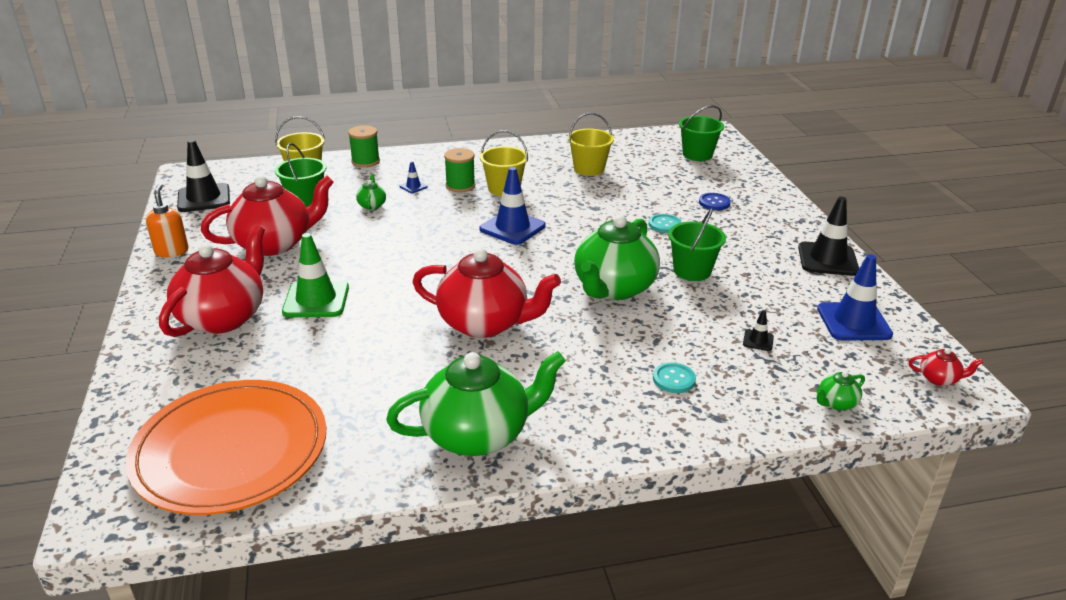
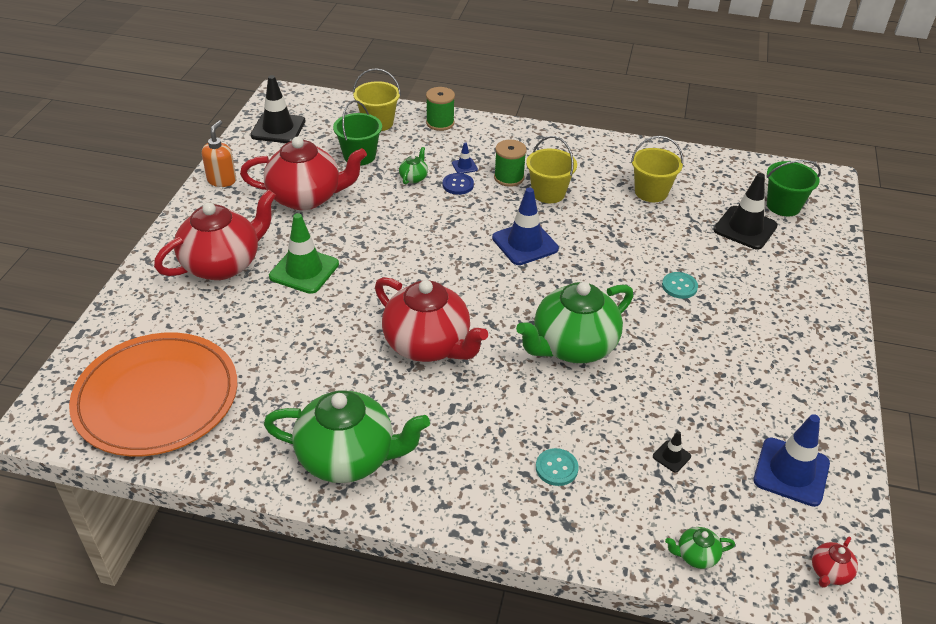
camera: 25 degrees right, 10 degrees up
green bucket [668,209,726,281] -> none
blue button [699,193,731,210] -> blue button moved to [443,173,474,195]
black traffic cone [798,197,859,276] -> black traffic cone moved to [714,173,778,250]
red teapot [909,348,983,386] -> red teapot turned 90 degrees clockwise [812,537,858,587]

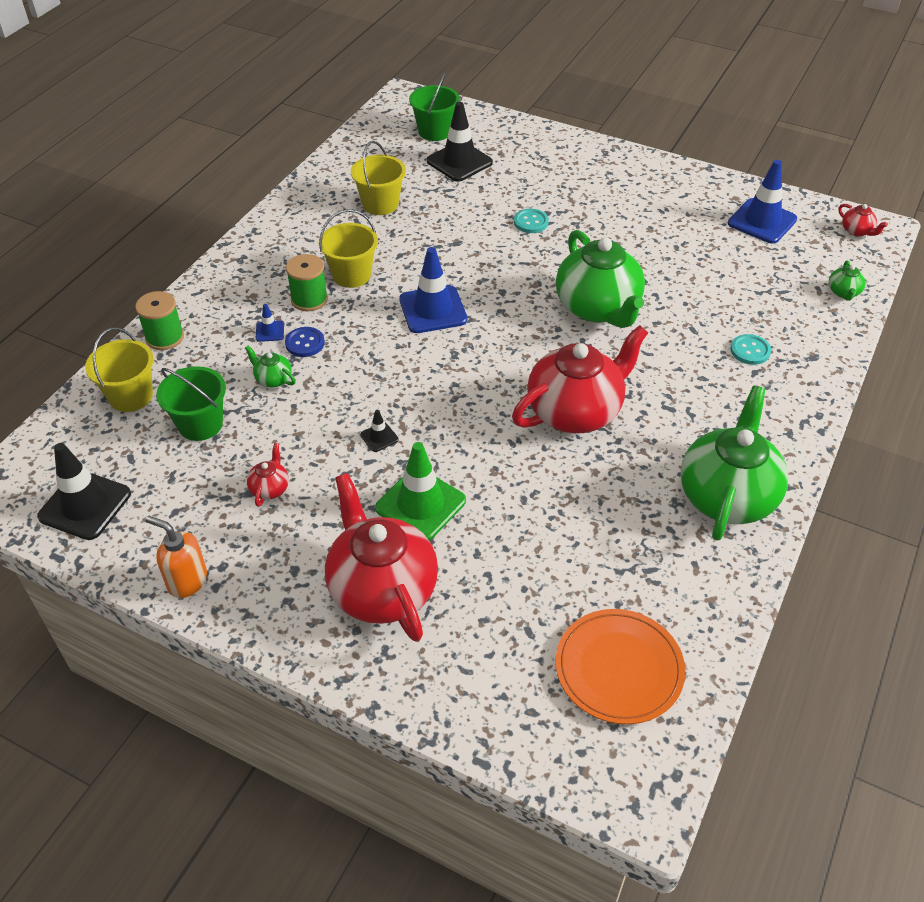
camera: 75 degrees left, 5 degrees up
orange plate [69,333,237,456] -> orange plate [556,609,685,724], size x0.63
red teapot [240,137,367,210] -> red teapot [247,443,289,507], size x0.41
black traffic cone [653,431,691,473] -> black traffic cone moved to [360,410,399,452]

